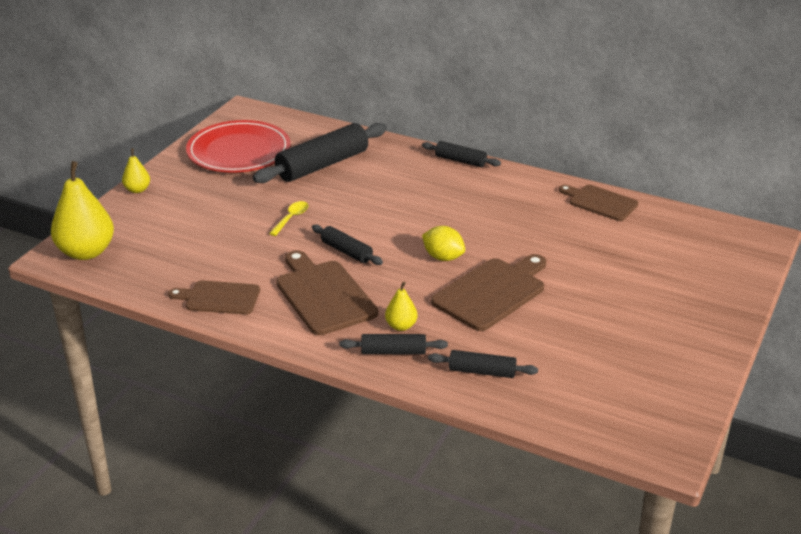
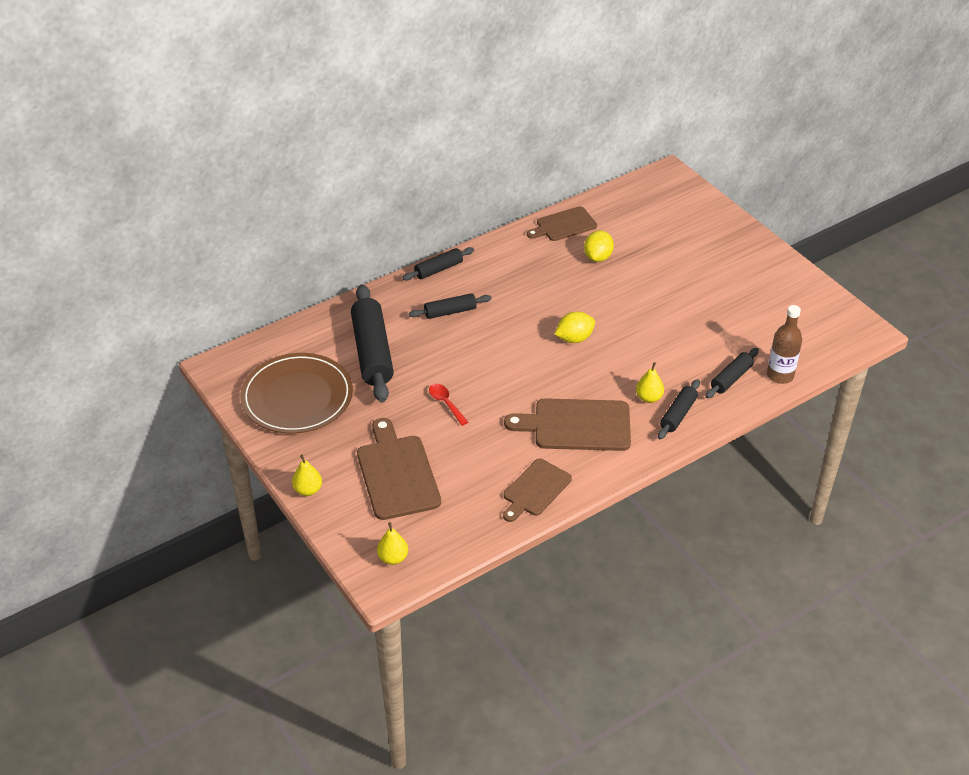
camera: 60 degrees left, 10 degrees up
yellow pear [51,161,114,260] -> yellow pear [377,522,408,565], size x0.49
red plate [186,120,291,173] -> brown plate [240,353,353,434]
yellow spoon [269,201,309,236] -> red spoon [429,384,468,426]
black rolling pin [312,225,383,265] -> black rolling pin moved to [409,293,492,319]
brown cutting board [431,254,547,331] -> brown cutting board moved to [357,418,441,520]
none -> yellow lemon [584,230,614,262]
none -> brown bottle [767,305,802,384]

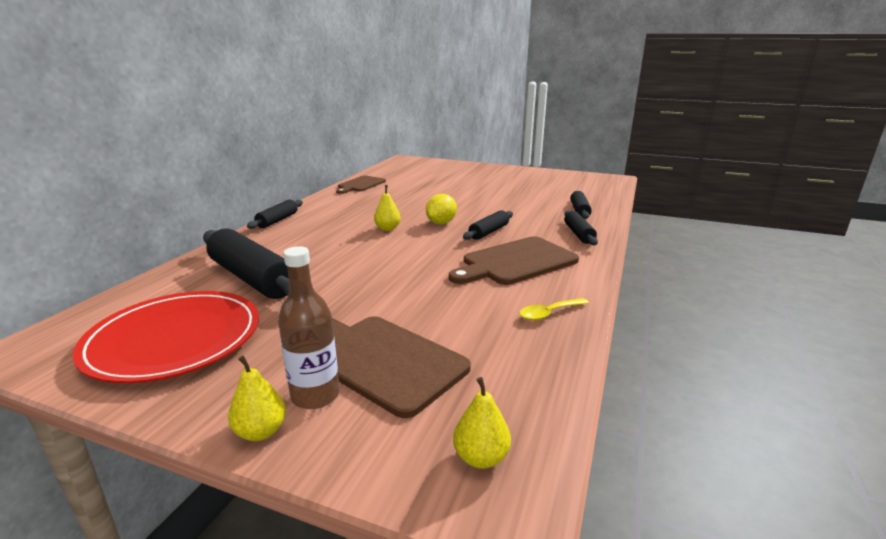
camera: 35 degrees left, 20 degrees down
brown plate [240,353,353,434] -> red plate [73,291,259,383]
black rolling pin [409,293,492,319] -> black rolling pin moved to [463,210,513,240]
red spoon [429,384,468,426] -> none
brown cutting board [503,459,572,522] -> yellow spoon [520,298,589,321]
yellow lemon [584,230,614,262] -> none
yellow pear [636,362,664,403] -> yellow pear moved to [374,185,401,231]
brown bottle [767,305,802,384] -> brown bottle moved to [278,246,340,409]

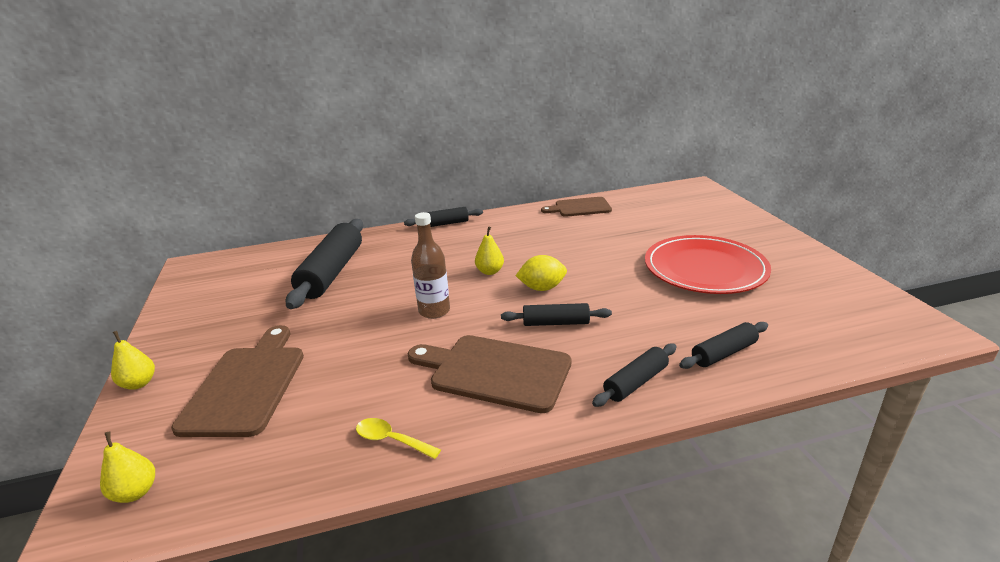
camera: 55 degrees right, 5 degrees up
red plate [73,291,259,383] -> red plate moved to [645,235,771,294]
brown bottle [278,246,340,409] -> brown bottle moved to [411,212,450,319]

